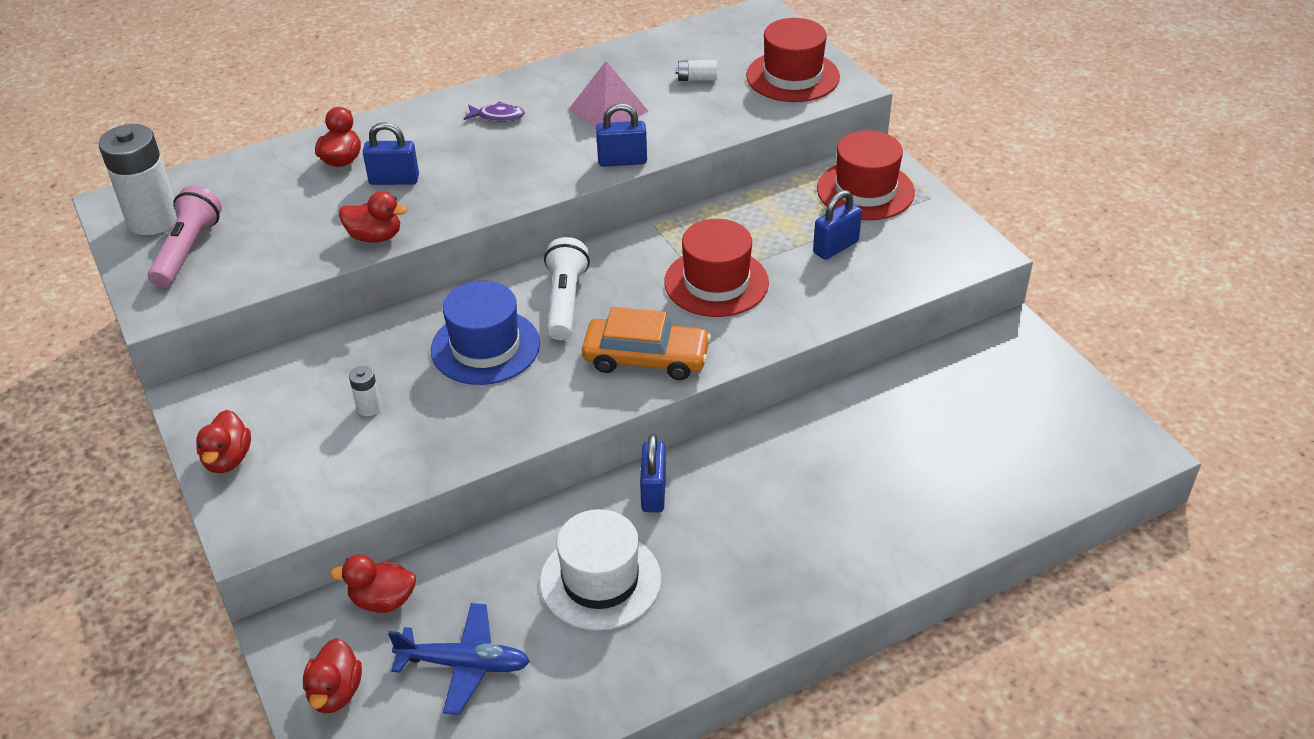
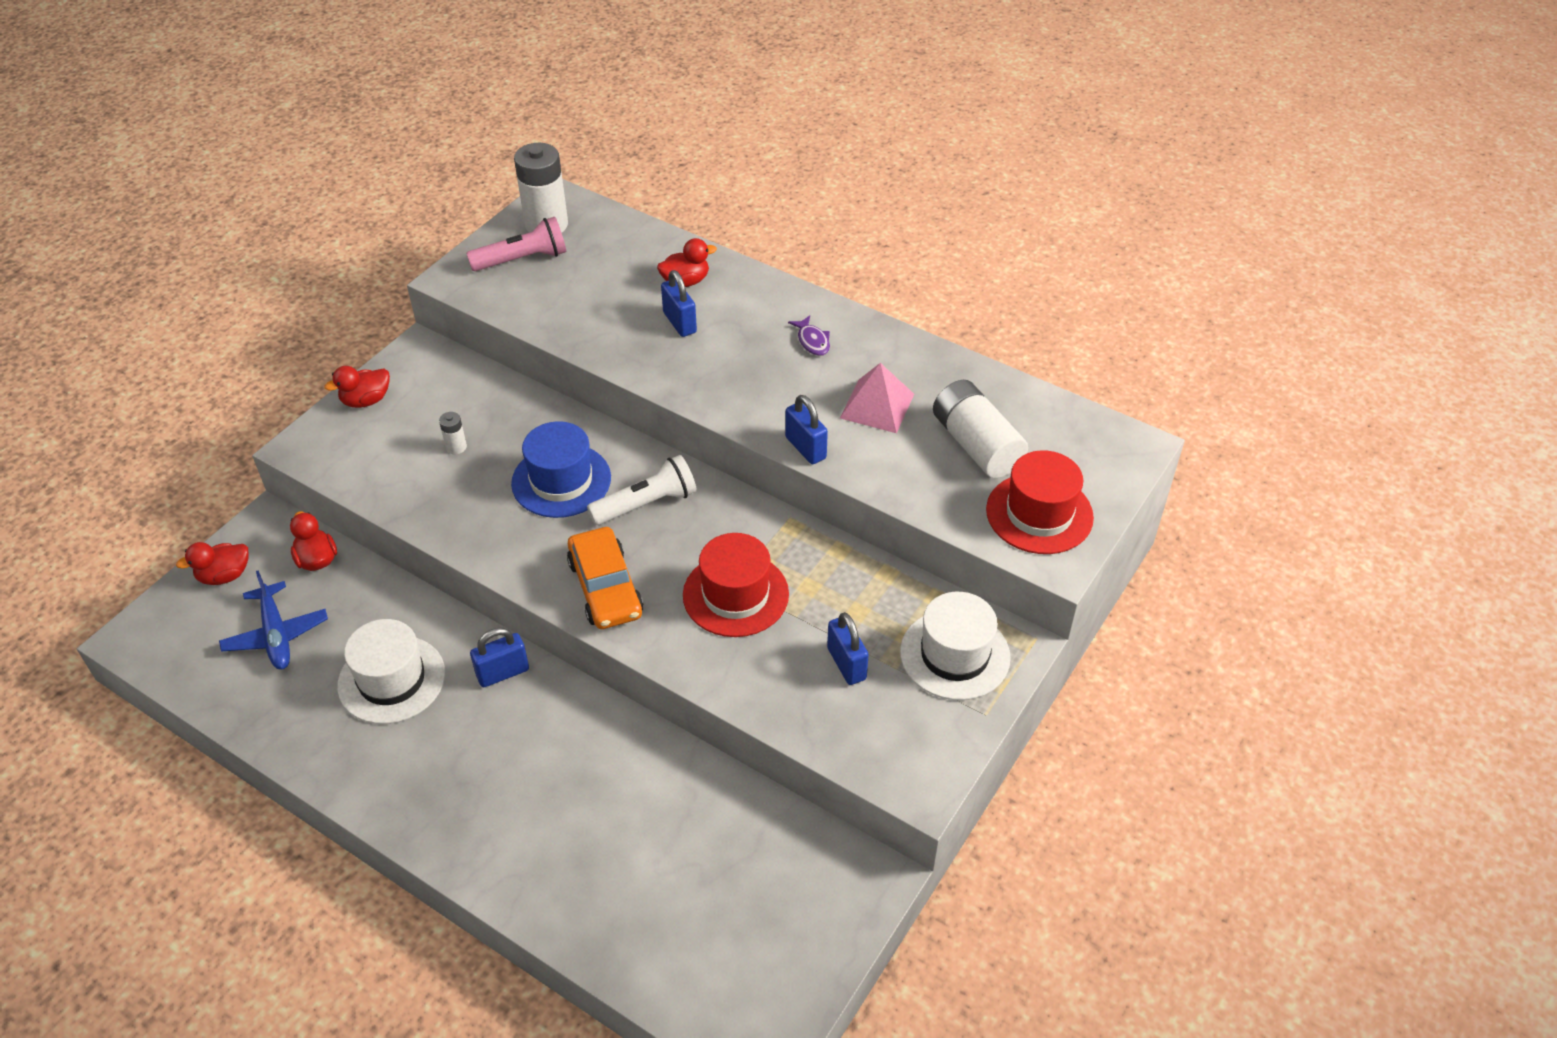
camera: 60 degrees right, 5 degrees up
red duck [339,191,407,243] -> none
white battery [675,60,717,81] -> white battery [933,380,1028,478], size x2.28
blue padlock [813,190,862,260] -> blue padlock turned 45 degrees clockwise [827,612,869,685]
red hat [817,130,915,220] -> white hat [900,592,1011,700]

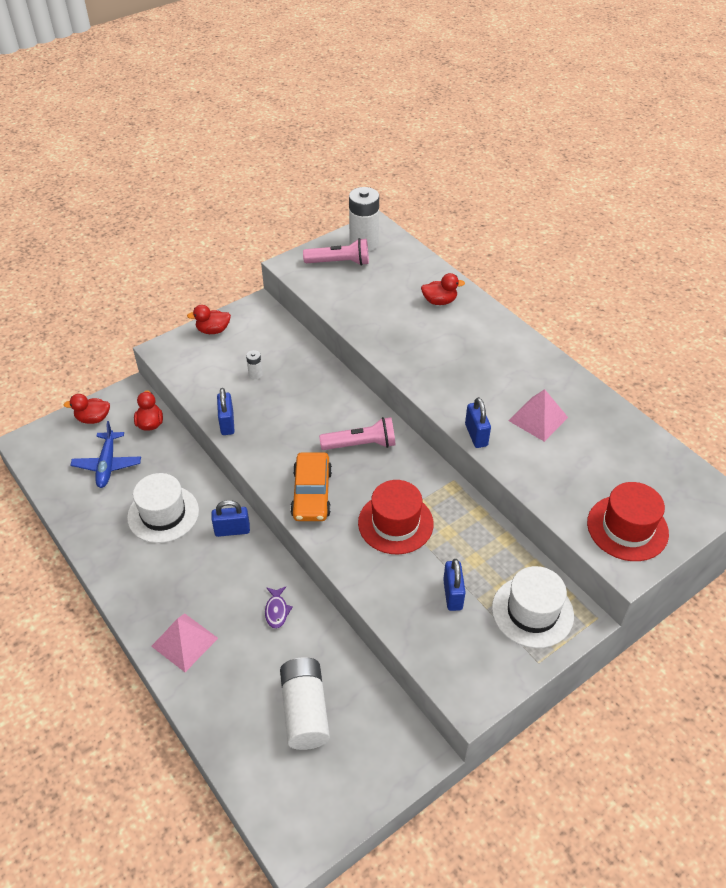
camera: 20 degrees right, 0 degrees up
blue hat [511,421,611,518] -> none
white flashlight [587,455,697,525] -> pink flashlight [319,417,396,450]
blue padlock [661,270,697,337] -> blue padlock moved to [217,388,235,435]
purple fish [788,316,830,356] -> purple fish moved to [265,587,292,629]
white battery [933,380,1028,478] -> white battery moved to [280,657,330,750]
none -> pink pyramid [151,613,218,672]

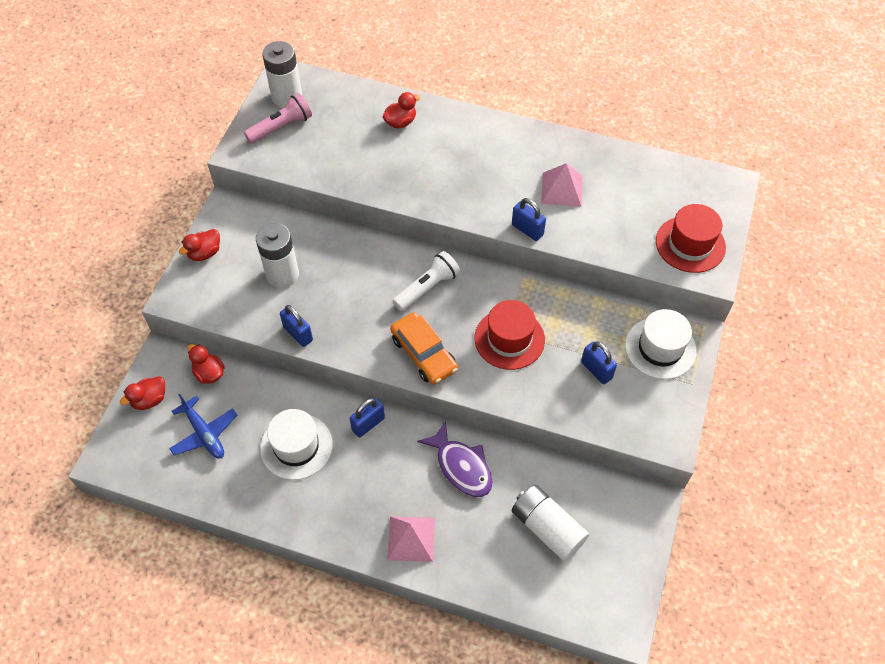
camera: 35 degrees left, 10 degrees up
white battery [246,350,263,379] -> white battery [256,223,299,288], size x2.28
purple fish [265,587,292,629] -> purple fish [417,421,493,497], size x1.94
pink flashlight [319,417,396,450] -> white flashlight [393,251,460,311]

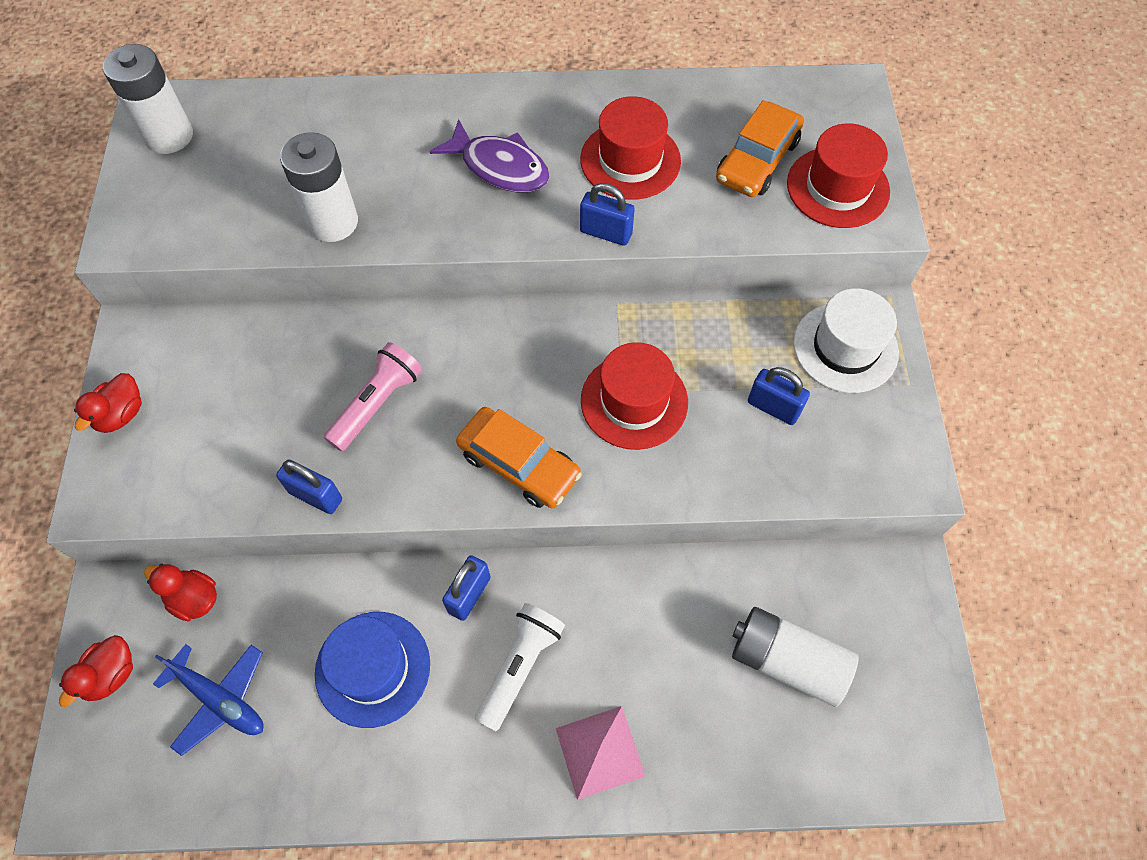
camera: 20 degrees left, 5 degrees up
pink flashlight [244,93,312,144] -> pink flashlight moved to [324,342,422,451]
white battery [256,223,299,288] -> white battery moved to [280,132,358,242]
white hat [260,409,332,480] -> blue hat [315,612,430,728]
red duck [382,92,420,129] -> none
white flashlight [393,251,460,311] -> white flashlight moved to [475,603,565,731]
purple fish [417,421,493,497] -> purple fish moved to [430,119,550,192]
pink pyramid [541,163,582,207] -> red hat [580,96,681,200]
none -> orange car [716,100,804,197]

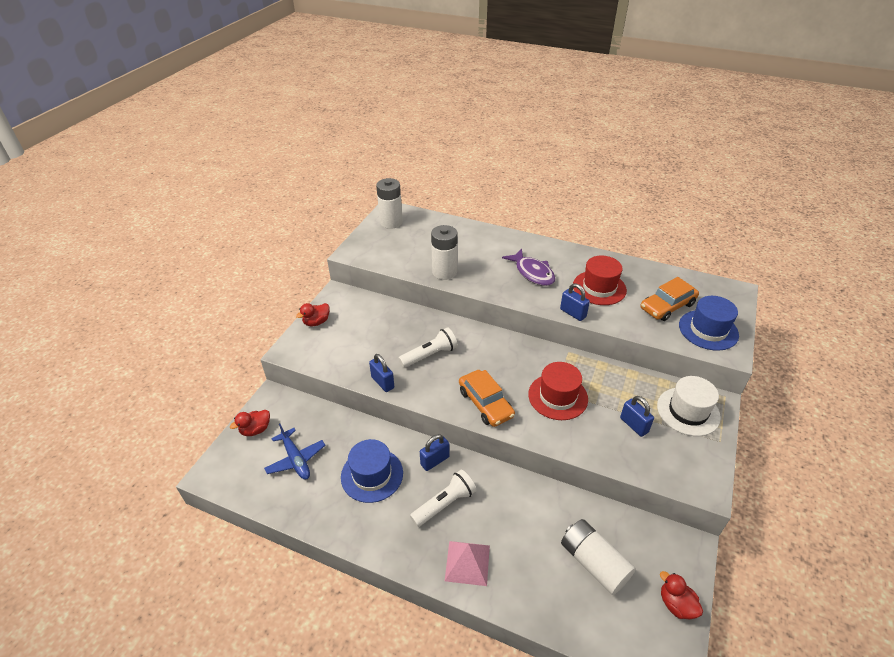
camera: 25 degrees right, 20 degrees down
red duck [144,564,217,621] -> red duck moved to [660,571,703,619]
pink flashlight [324,342,422,451] -> white flashlight [398,327,458,368]
red hat [787,123,890,228] -> blue hat [679,296,739,351]

